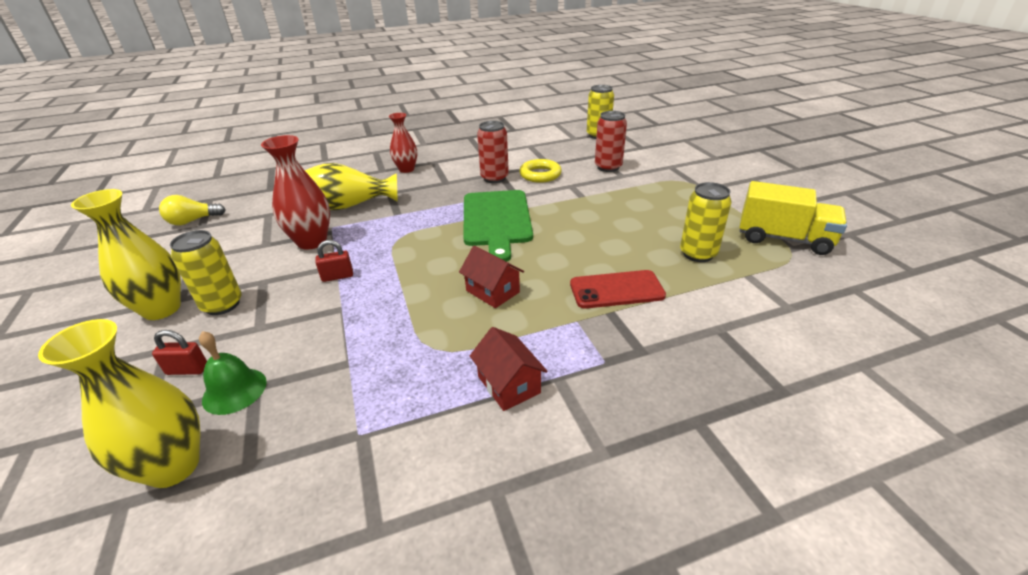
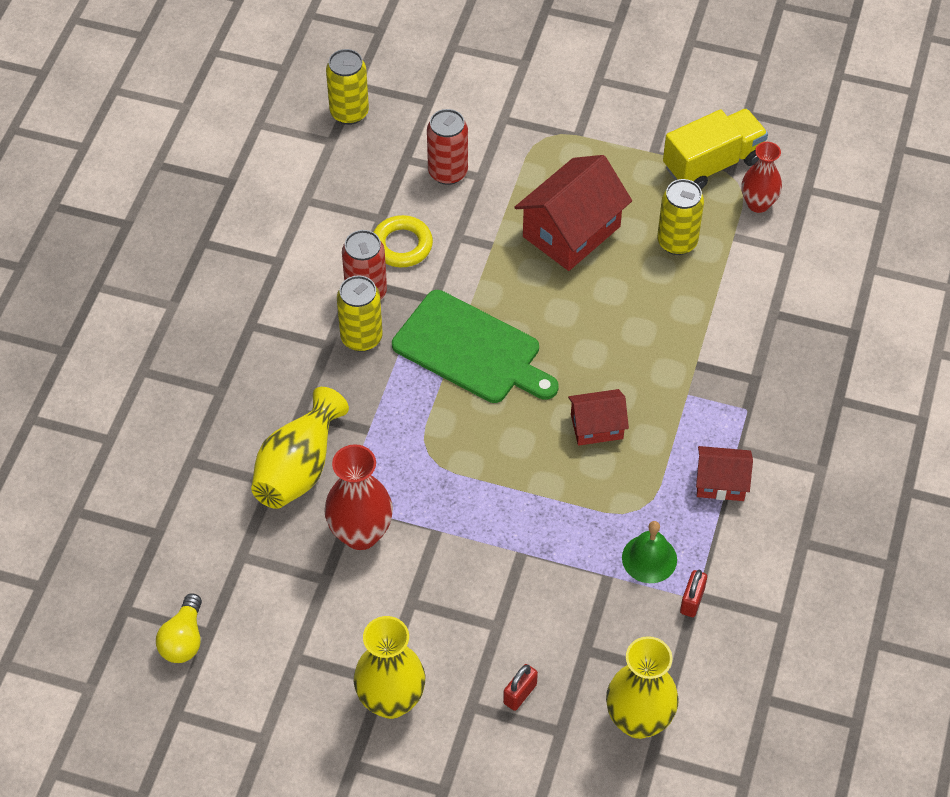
camera: 55 degrees left, 20 degrees up
yellow can [170,230,242,315] -> yellow can moved to [337,275,383,352]
green bell [199,331,267,415] -> green bell moved to [622,521,677,583]
red padlock [315,240,353,282] -> red padlock moved to [680,570,707,617]
red vase [389,113,417,173] -> red vase moved to [742,142,782,213]
red phone [570,270,666,309] -> none
none -> red house [514,155,632,271]

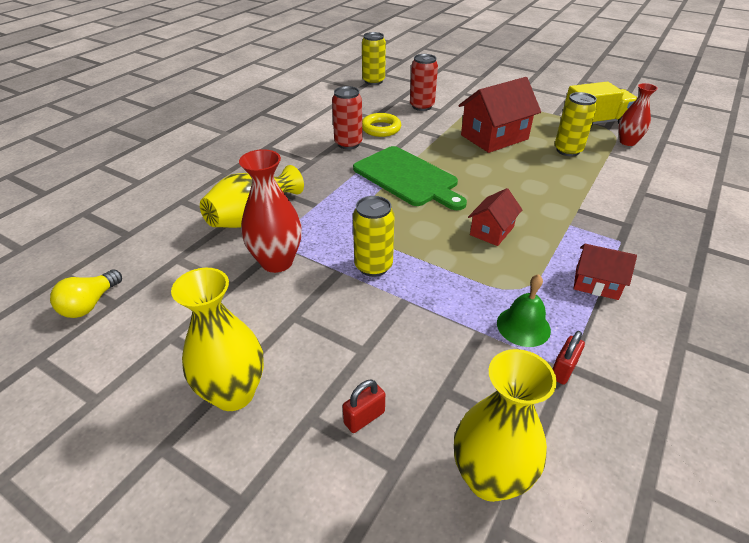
camera: 15 degrees right, 15 degrees down
yellow can [337,275,383,352] -> yellow can moved to [353,196,395,277]
red house [568,389,629,446] -> red house turned 60 degrees counterclockwise [468,188,522,246]

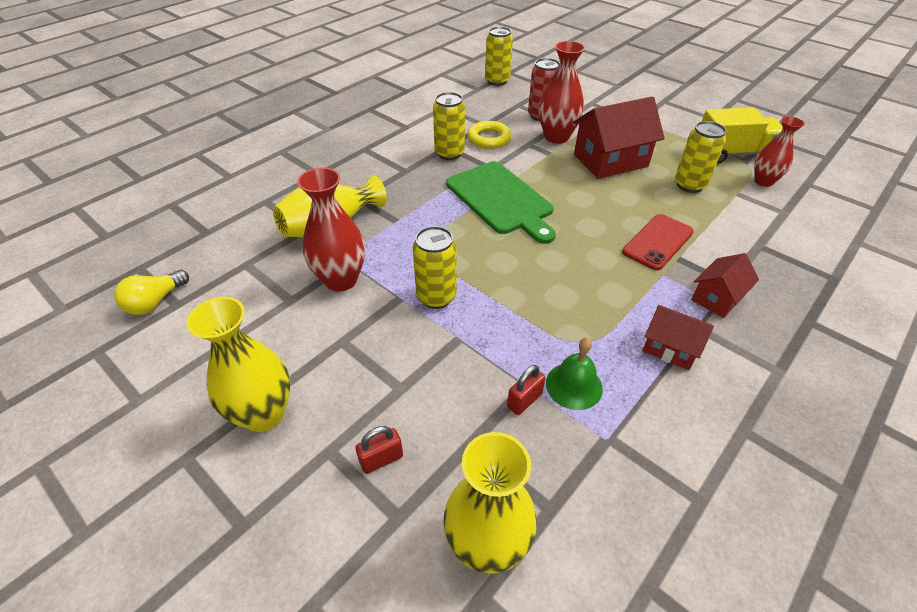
camera: 10 degrees right, 5 degrees up
red can [332,86,363,149] -> yellow can [433,92,465,160]
red house [468,188,522,246] -> red house moved to [691,253,759,318]
red padlock [553,331,585,385] -> red padlock moved to [507,365,545,415]
none -> red vase [539,41,585,144]
none -> red phone [622,214,694,270]

